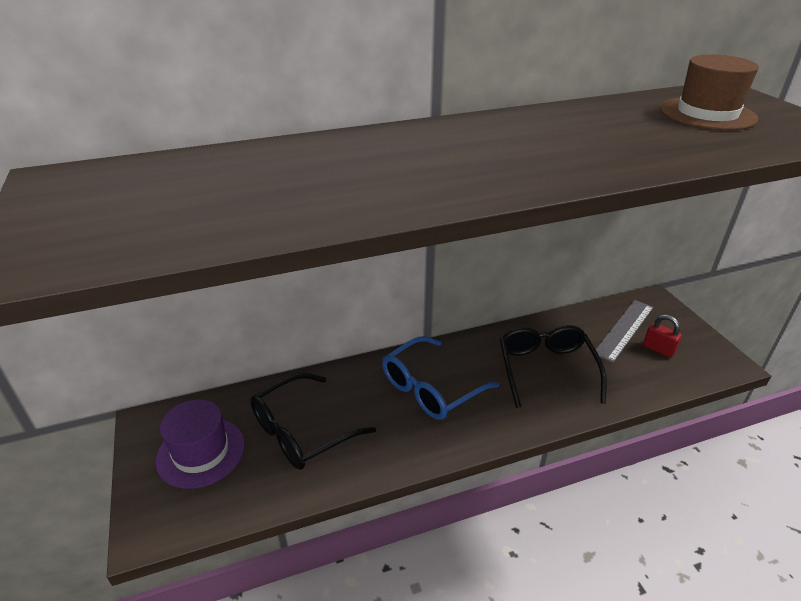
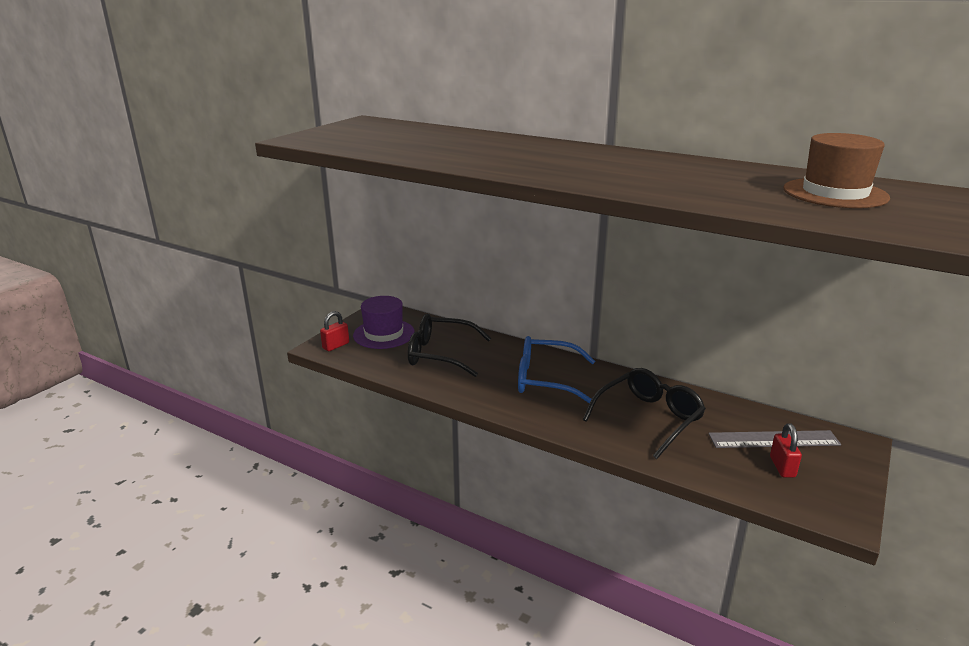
camera: 50 degrees right, 10 degrees down
none -> red padlock [320,311,349,351]

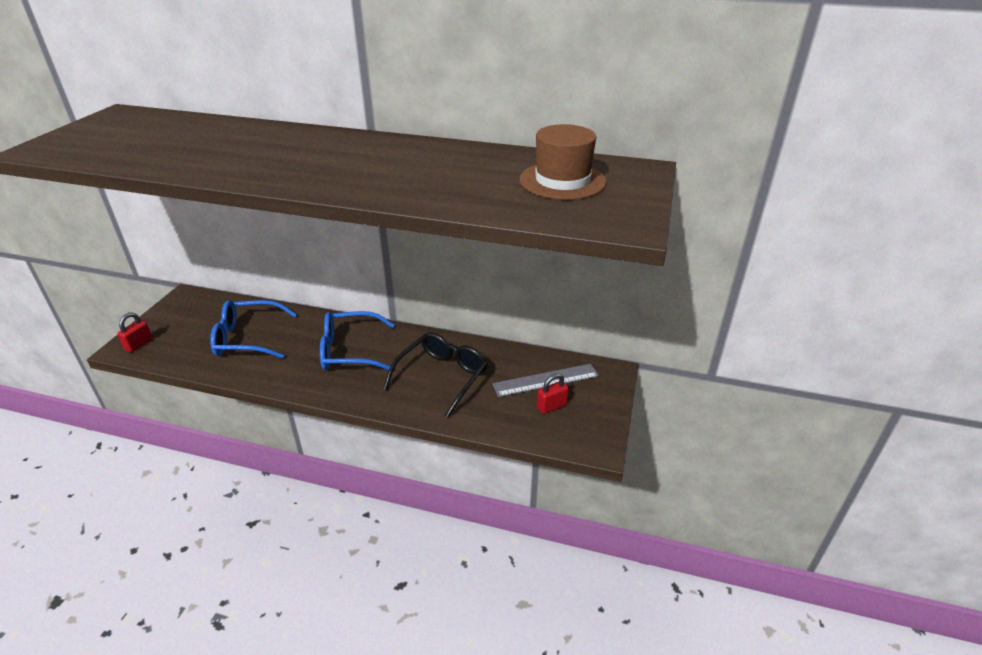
camera: 15 degrees left, 10 degrees up
purple hat [353,296,415,349] -> none
black glasses [408,314,491,377] -> blue glasses [210,300,297,359]
red padlock [770,423,802,478] -> red padlock turned 75 degrees clockwise [537,373,569,414]

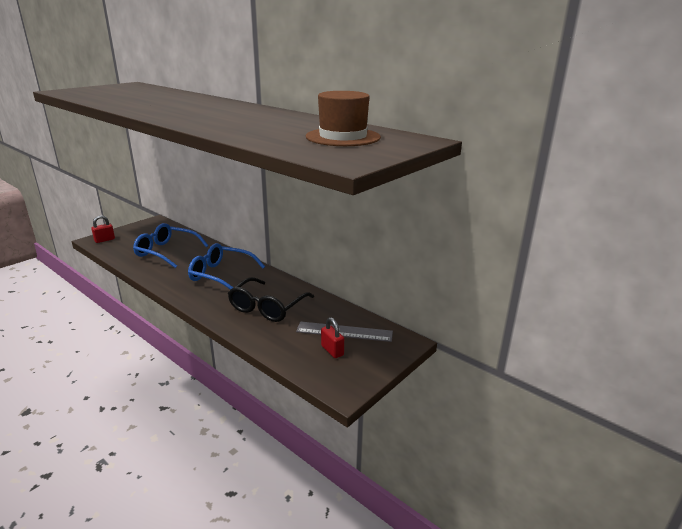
camera: 25 degrees right, 10 degrees down
black glasses [383,332,487,418] -> black glasses turned 150 degrees clockwise [228,277,314,322]
red padlock [537,373,569,414] -> red padlock turned 60 degrees clockwise [321,317,344,358]

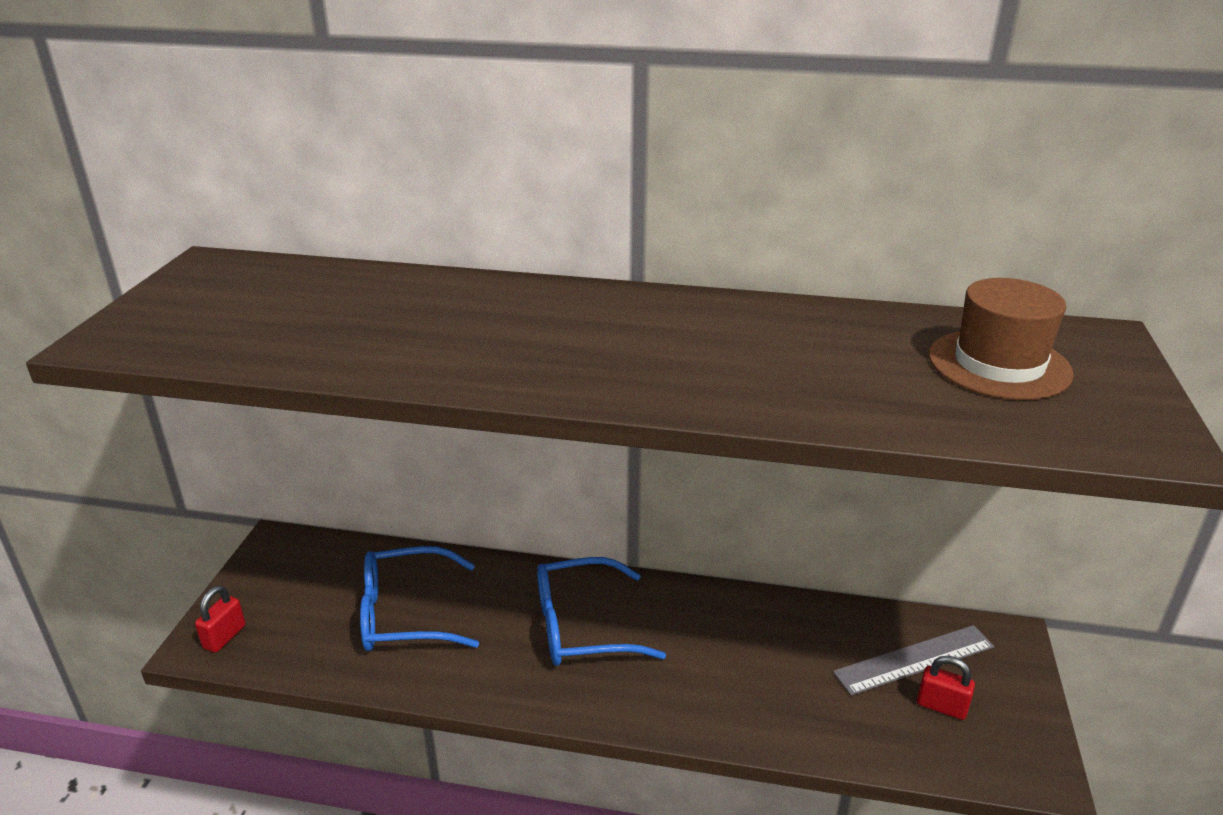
camera: 30 degrees left, 5 degrees up
black glasses [228,277,314,322] -> none

